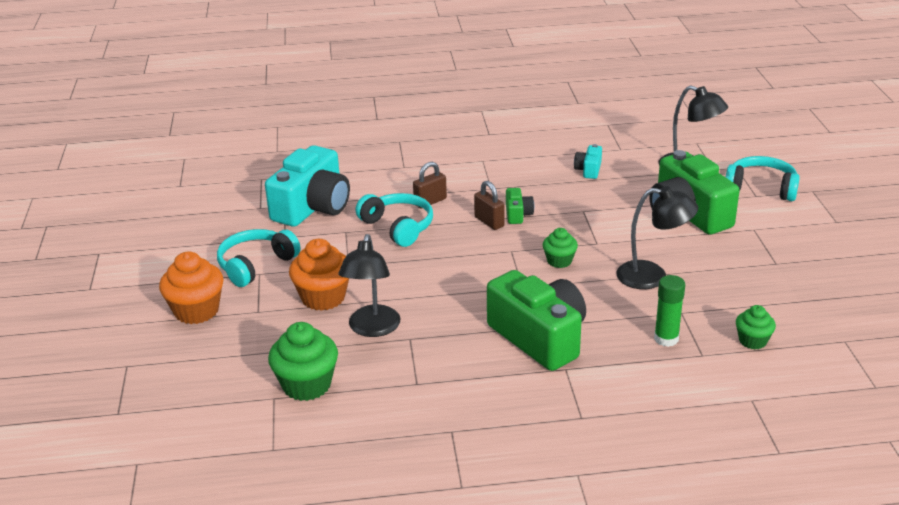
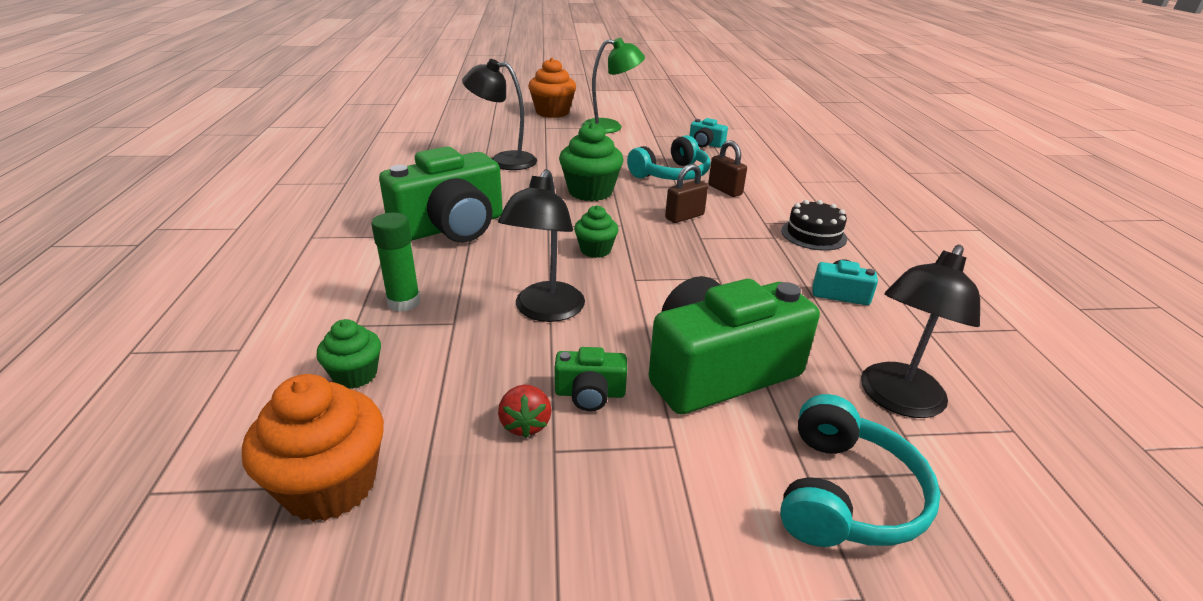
camera: 90 degrees right, 0 degrees up
turquoise headphones [217,229,301,287] -> green lamp [582,38,645,134]
turquoise camera [265,145,350,227] -> turquoise camera [690,118,728,148], size x0.44
green cupcake [268,322,338,401] -> green cupcake moved to [559,122,623,201]
orange cupcake [289,239,349,311] -> orange cupcake moved to [242,374,384,522]
green camera [506,188,534,224] -> green camera moved to [554,347,627,411]
none -> red strawberry [498,385,552,438]
none -> black cake [781,200,847,251]

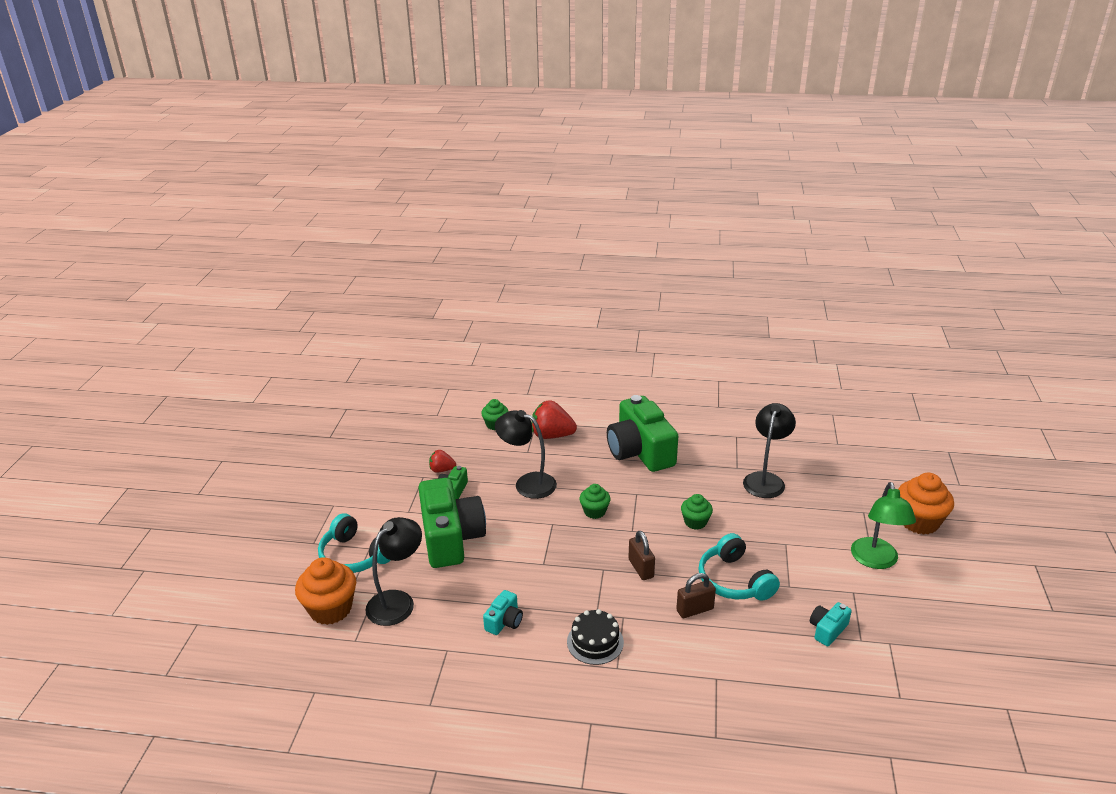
camera: 105 degrees right, 0 degrees up
orange cupcake [242,374,384,522] -> orange cupcake moved to [295,557,356,625]
green glue stick [371,213,421,312] -> red strawberry [532,400,577,439]
green cupcake [559,122,623,201] -> green cupcake [681,494,713,530], size x0.59
black lamp [861,245,980,418] -> black lamp turned 75 degrees clockwise [365,517,422,626]

